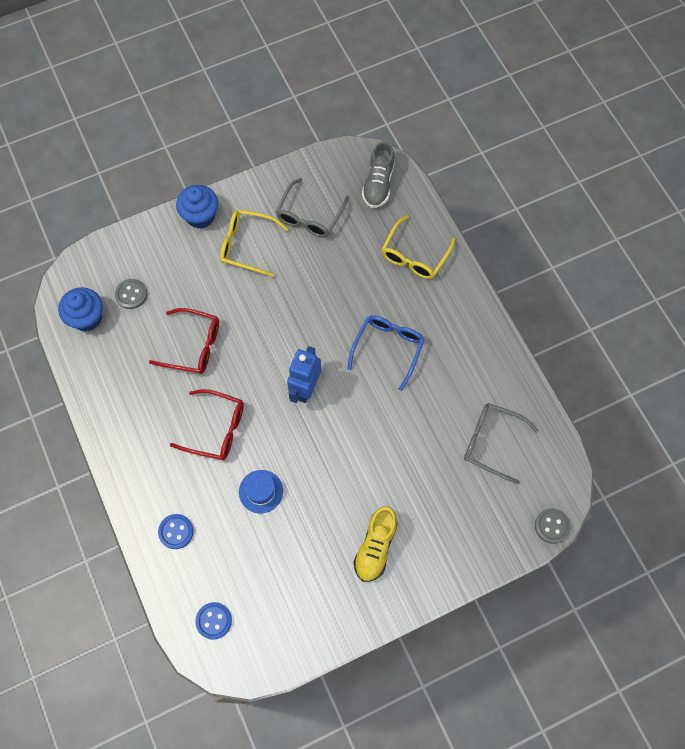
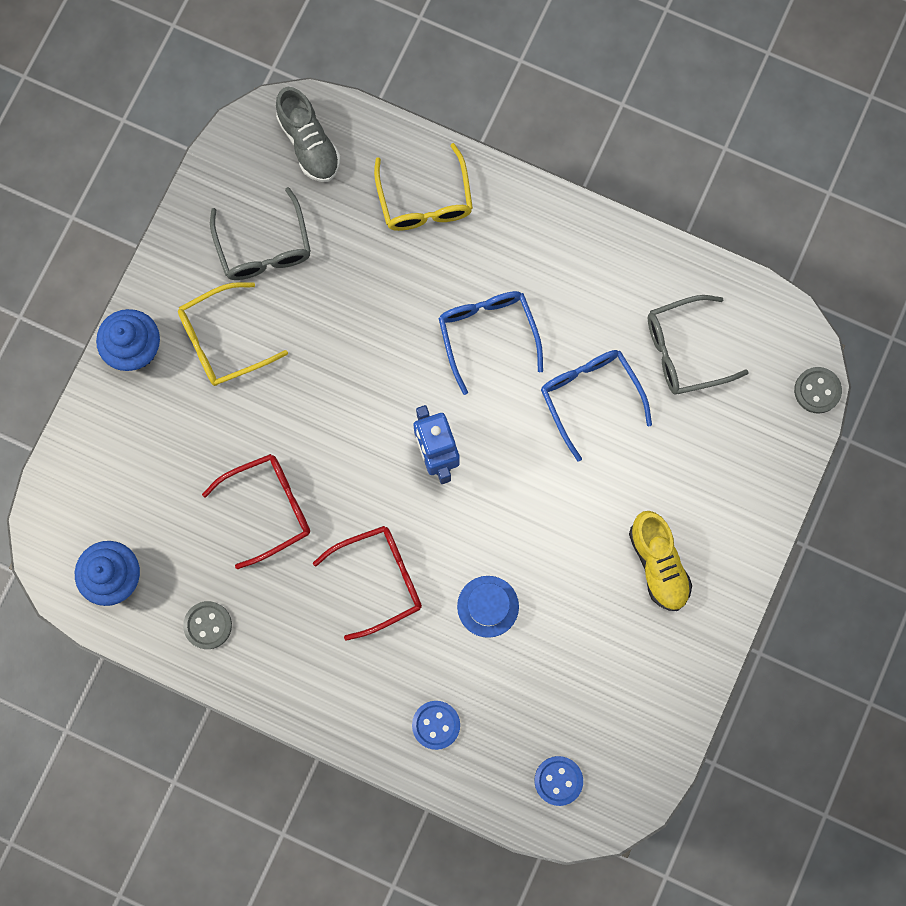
camera: 40 degrees left, 10 degrees up
grey button [115,279,147,309] -> grey button moved to [183,601,232,649]
none -> blue glasses [541,350,652,462]

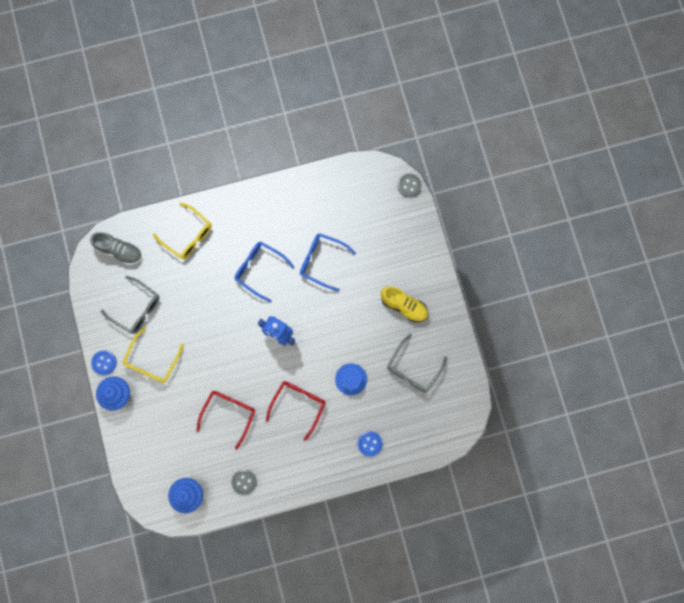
camera: 40 degrees left, 0 degrees up
blue button [534,756,583,806] -> blue button moved to [91,350,117,375]
grey glasses [648,295,749,394] -> grey glasses moved to [387,334,447,393]

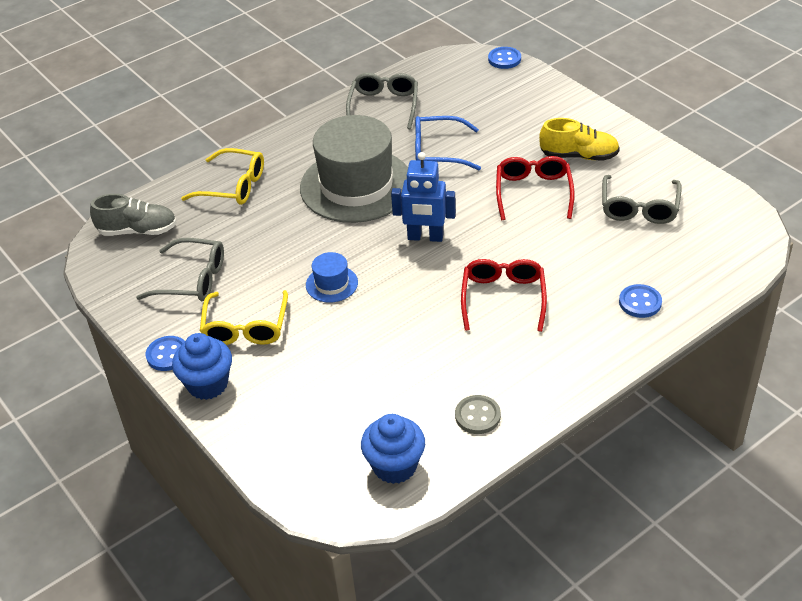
camera: 20 degrees left, 35 degrees down
red glasses [197,391,255,450] -> red glasses moved to [496,156,575,220]
blue glasses [235,242,295,302] -> grey hat [300,115,408,223]
blue hat [335,363,367,395] -> blue hat moved to [306,252,358,303]
grey button [398,174,422,197] -> blue button [488,47,521,69]
none -> grey glasses [346,73,418,129]

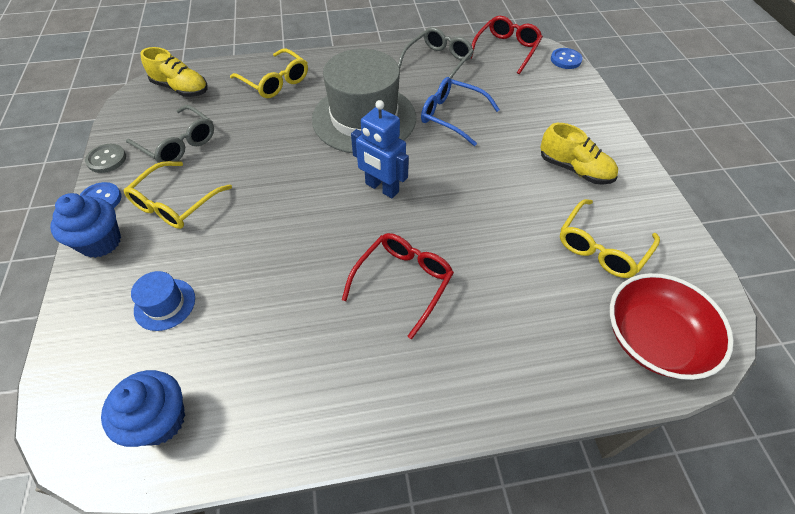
camera: 25 degrees right, 10 degrees up
grey shoe [90,194,177,236] -> yellow shoe [140,47,208,97]
blue hat [306,252,358,303] -> blue hat moved to [131,271,195,331]
grey button [455,395,501,434] -> grey button moved to [85,144,126,173]
red glasses [496,156,575,220] -> red glasses moved to [470,16,543,74]
grey glasses [602,175,682,224] -> yellow glasses [560,199,660,278]
blue button [619,284,662,318] -> none
none -> red bowl [610,273,734,380]

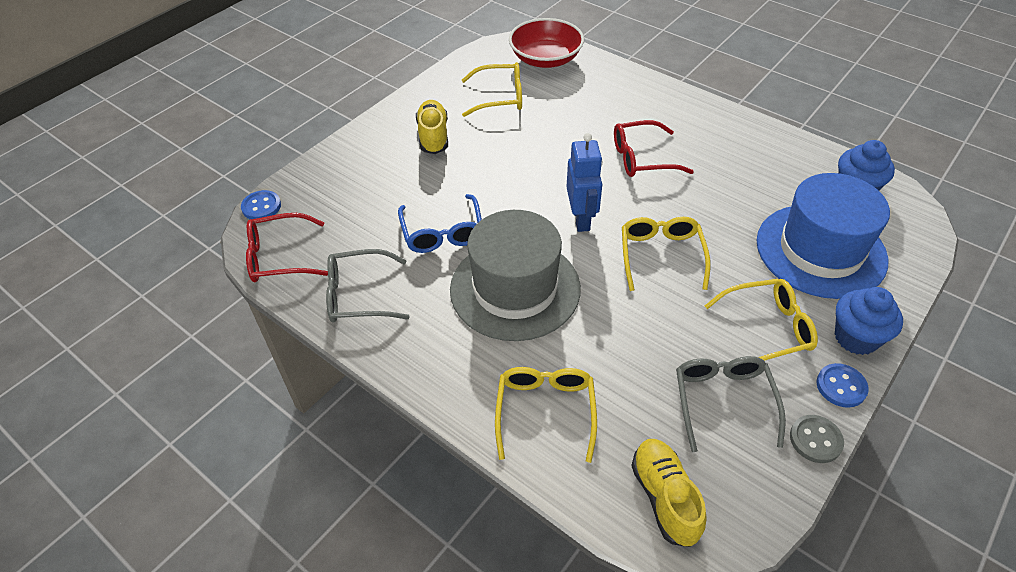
camera: 130 degrees left, 5 degrees down
blue hat [131,271,195,331] -> blue hat [757,173,890,299], size x2.36
none -> yellow glasses [622,217,711,291]

